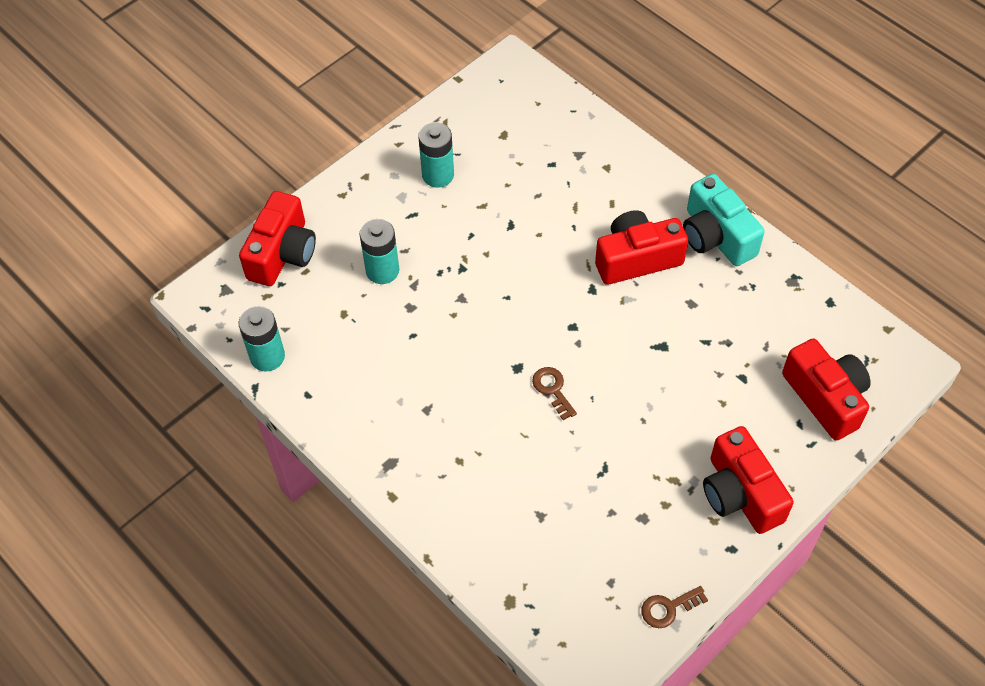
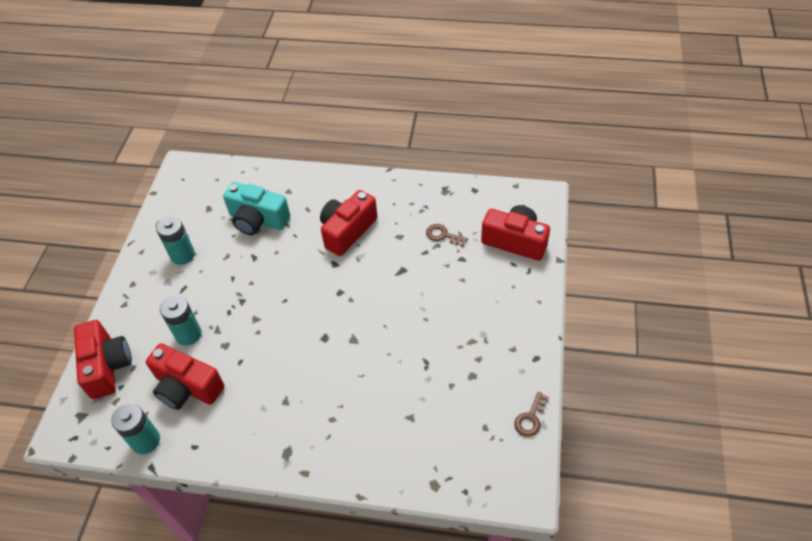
camera: 35 degrees left, 5 degrees down
brown key [532,367,577,420] -> brown key moved to [426,224,468,247]
turquoise camera [683,174,765,266] -> turquoise camera moved to [223,182,290,235]
red camera [703,426,794,534] -> red camera moved to [146,344,225,410]

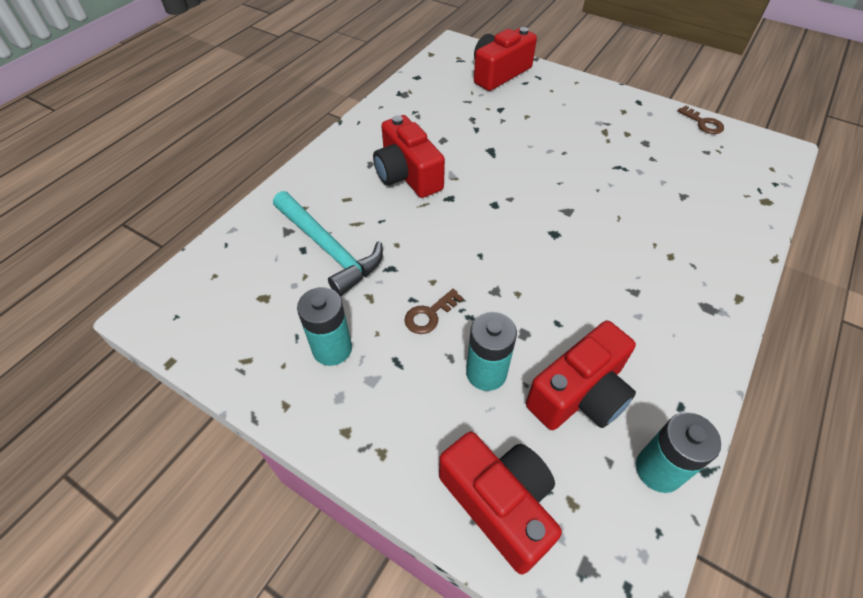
camera: 70 degrees left, 0 degrees up
red camera [74,320,132,399] -> red camera turned 45 degrees clockwise [439,432,562,574]
turquoise camera [223,182,290,235] -> turquoise hammer [273,191,383,296]
brown key [426,224,468,247] -> brown key moved to [405,289,463,334]

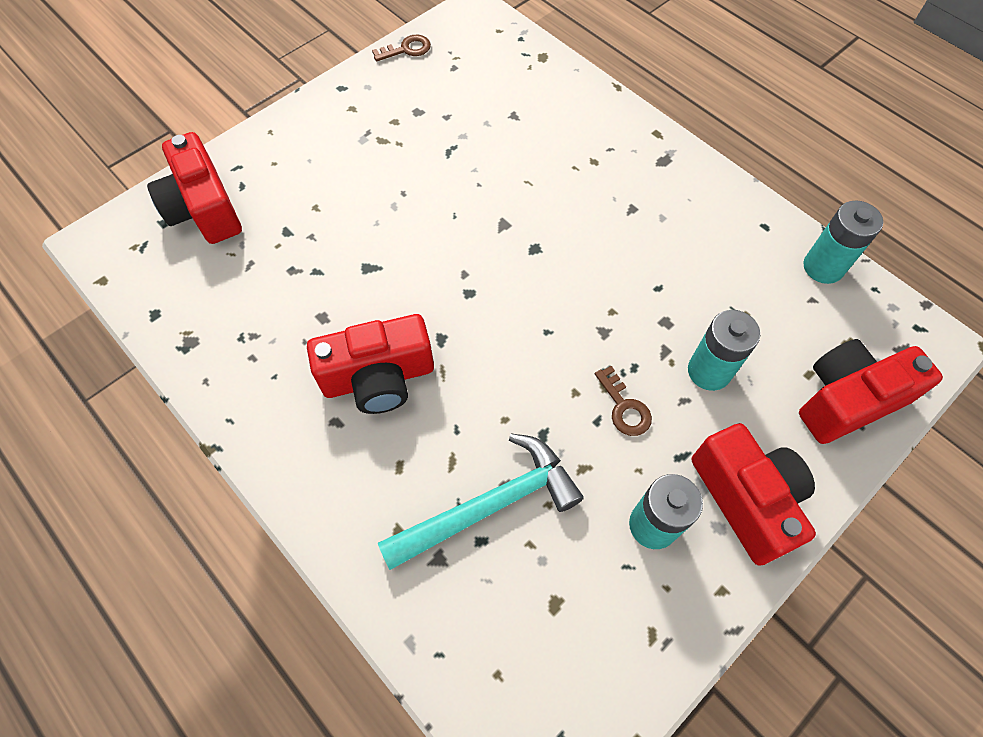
camera: 75 degrees left, 10 degrees up
red camera [526,321,636,430] -> red camera moved to [692,423,816,566]

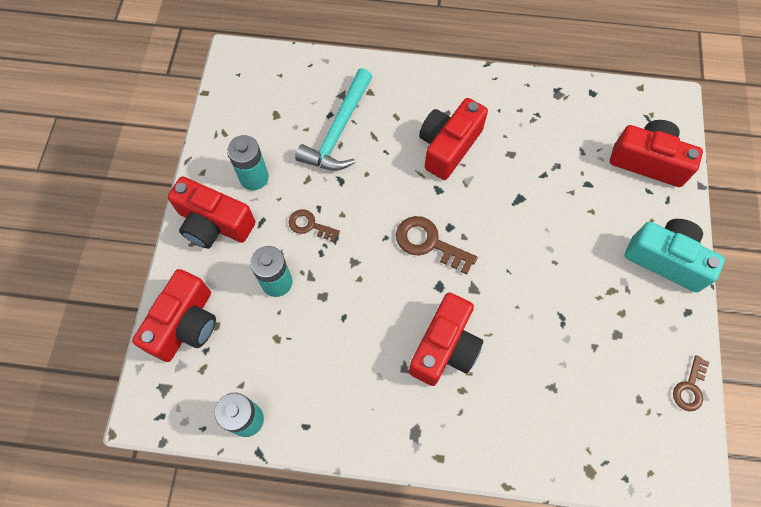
camera: 140 degrees right, 5 degrees up
none -> brown key [396,216,477,274]
none -> red camera [409,292,483,386]
none -> turquoise camera [625,219,725,292]

